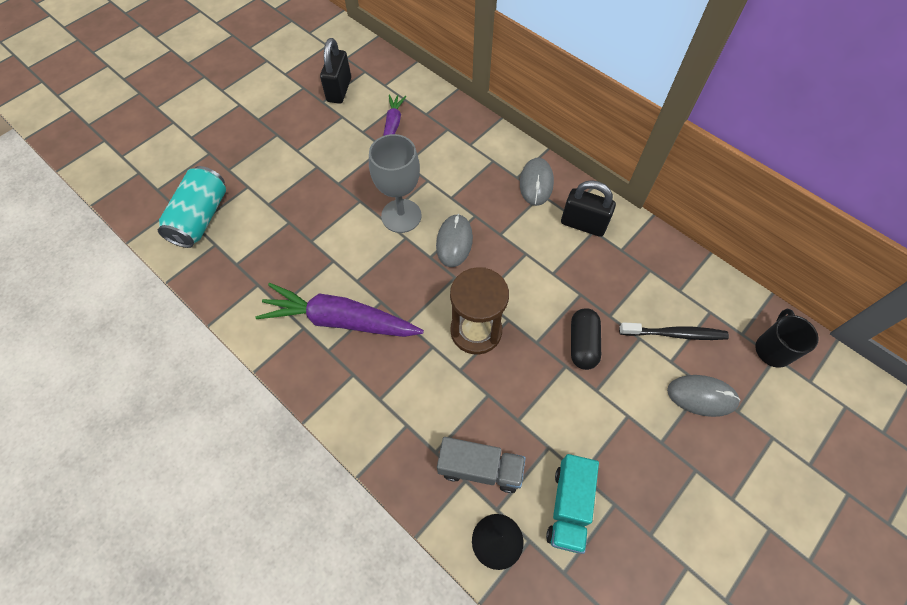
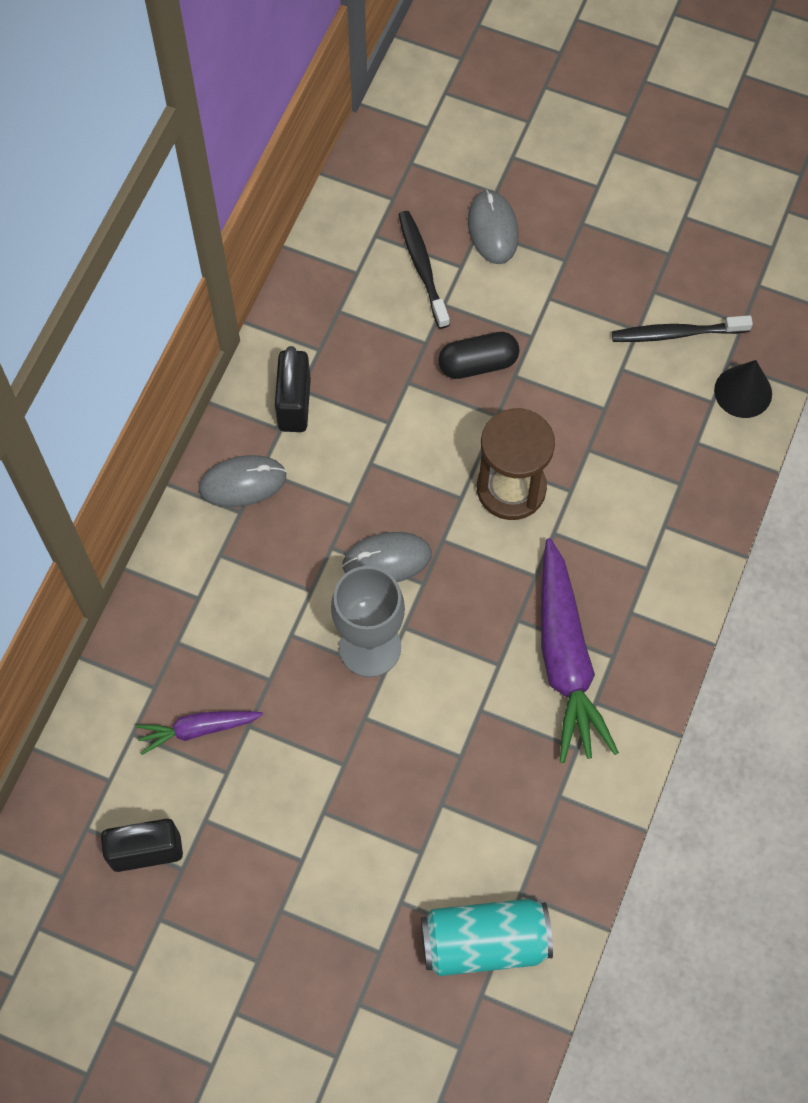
camera: 110 degrees left, 5 degrees up
grey truck [437,437,526,493] -> none
turquoise truck [546,454,599,554] -> black toothbrush [612,315,753,342]
black mug [755,308,819,368] -> none

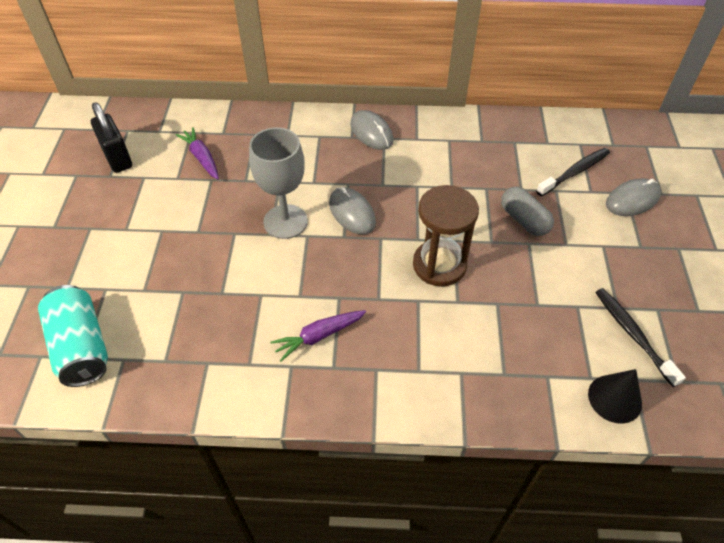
camera: 70 degrees right, 15 degrees down
black padlock [275,346,311,432] -> none
black capsule [438,332,519,379] -> grey capsule [501,186,554,236]
purple carrot [541,538,619,763] -> purple carrot [270,310,366,362], size x0.54

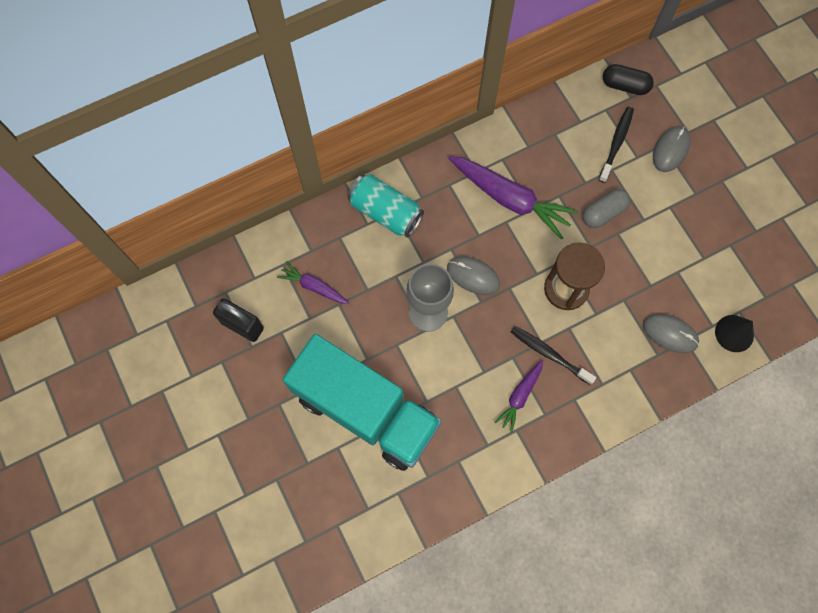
camera: 30 degrees left, 20 degrees up
turquoise can [38,285,108,387] -> turquoise can moved to [348,174,424,237]
grey mouse [350,110,393,150] -> grey mouse moved to [643,314,699,353]
grey capsule [501,186,554,236] -> grey capsule turned 60 degrees counterclockwise [583,189,630,228]
black toothbrush [595,288,686,387] -> black toothbrush moved to [511,326,596,385]
none -> turquoise truck [282,334,442,471]
none -> purple carrot [448,156,579,240]
none -> black capsule [603,64,654,95]

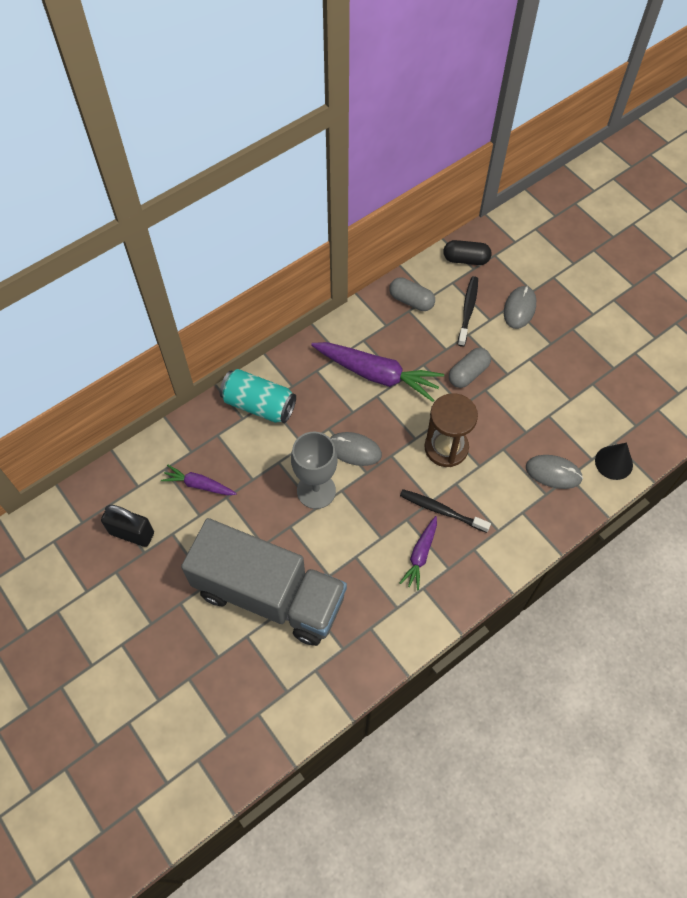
camera: 10 degrees left, 10 degrees down
turquoise truck [282,334,442,471] -> grey truck [181,518,347,646]
none -> grey capsule [389,277,435,311]

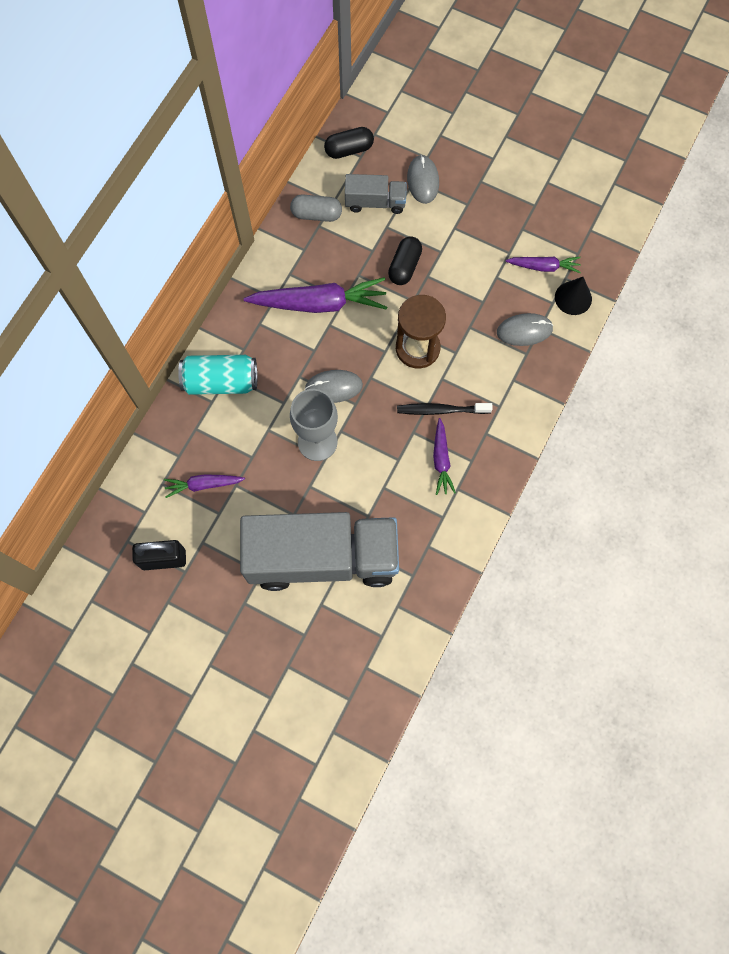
camera: 25 degrees left, 10 degrees up
grey capsule [449,348,491,388] -> black capsule [388,236,422,285]
black toothbrush [458,276,478,347] -> grey truck [345,174,407,214]
none -> purple carrot [506,257,581,273]

